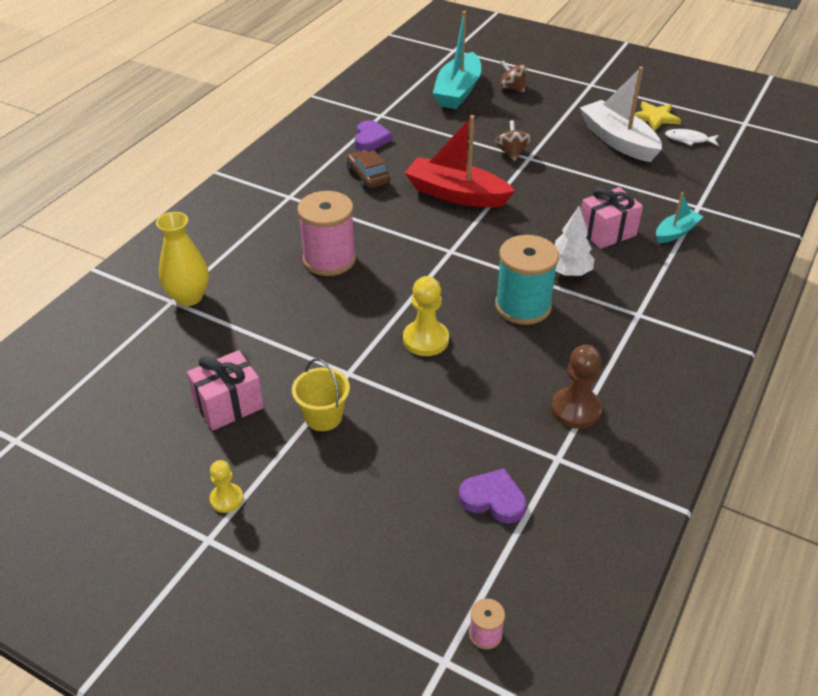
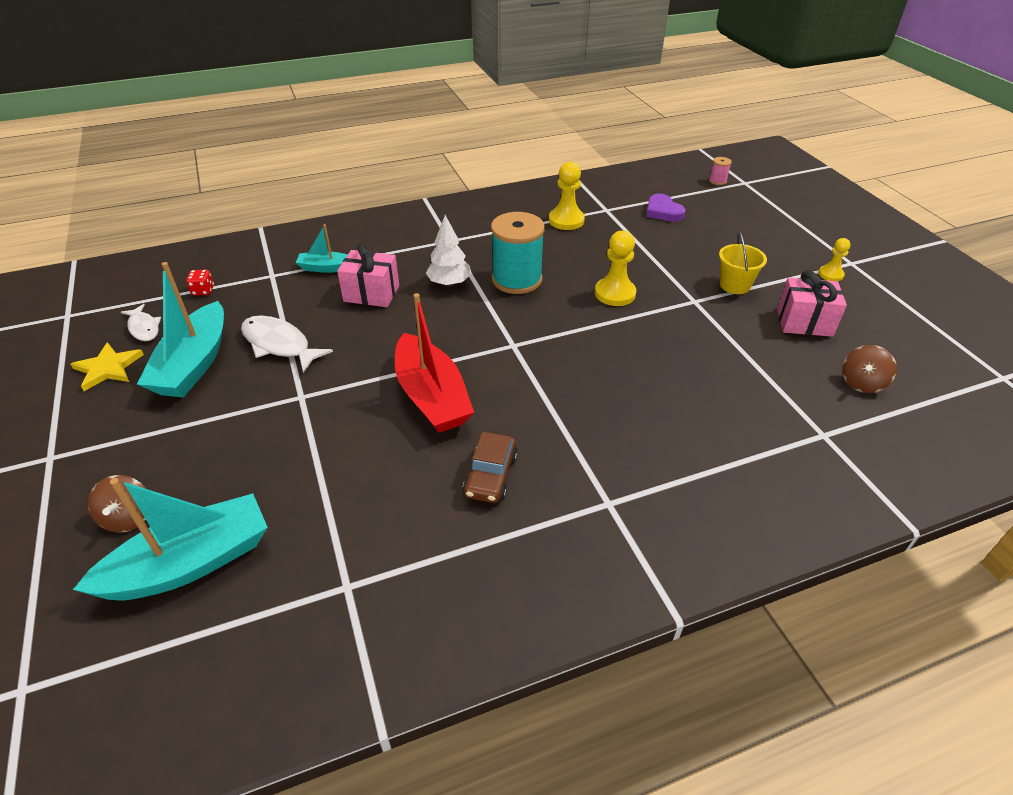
camera: 140 degrees left, 0 degrees up
yellow vase [156,212,209,306] -> none
pink spool [297,191,356,276] -> none
purple heart [355,120,393,151] -> none
brown spinning top [495,120,532,161] -> brown spinning top moved to [842,345,897,393]
brown pawn [551,345,602,429] -> yellow pawn [549,162,585,230]
white boat [580,67,662,162] -> turquoise boat [137,262,224,397]
none -> red dice [186,270,214,296]
none -> white fish [241,316,333,373]

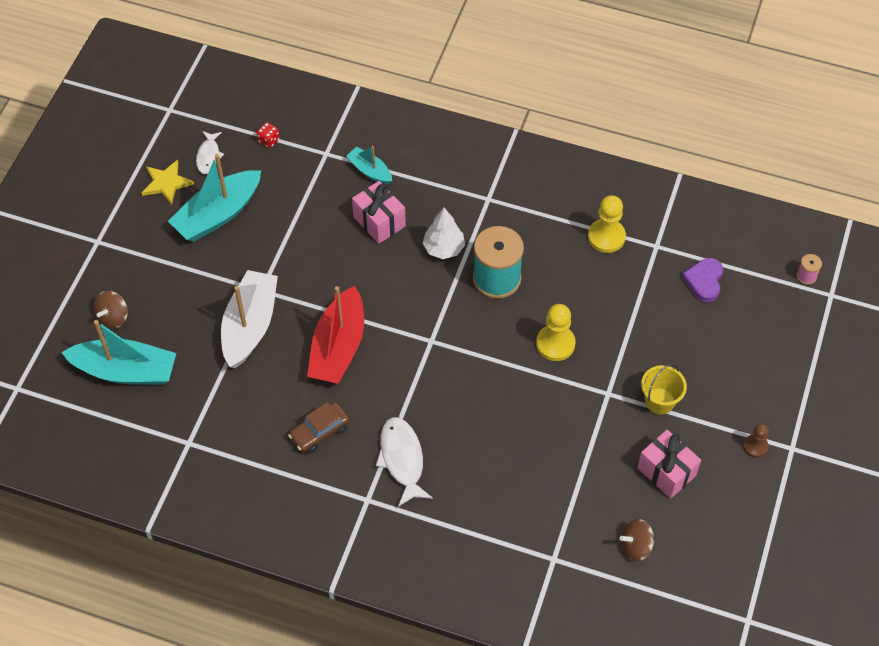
camera: 40 degrees right, 15 degrees up
white fish [241,316,333,373] -> white fish moved to [376,417,433,507]
yellow pawn [818,238,850,281] -> brown pawn [743,423,769,458]
none -> white boat [221,270,278,368]

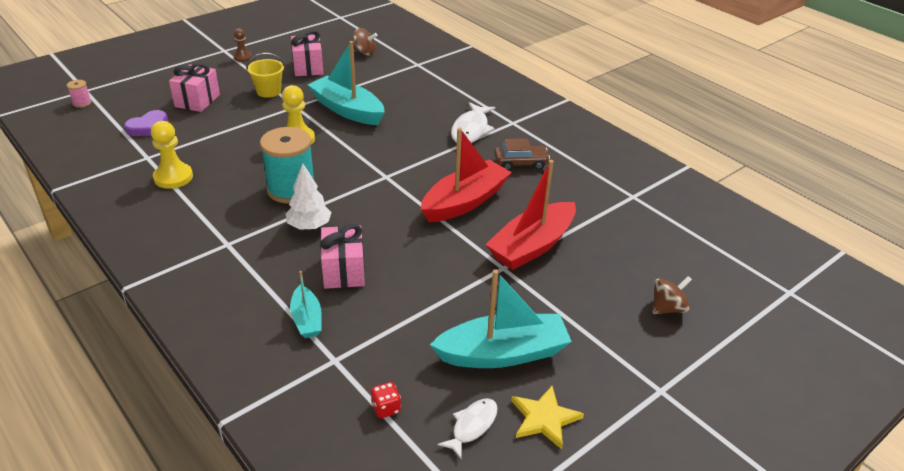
camera: 150 degrees left, 20 degrees down
turquoise boat [61,320,176,385] -> turquoise boat moved to [308,41,385,125]
white boat [221,270,278,368] -> red boat [485,160,576,270]
none -> pink gift [169,63,220,112]

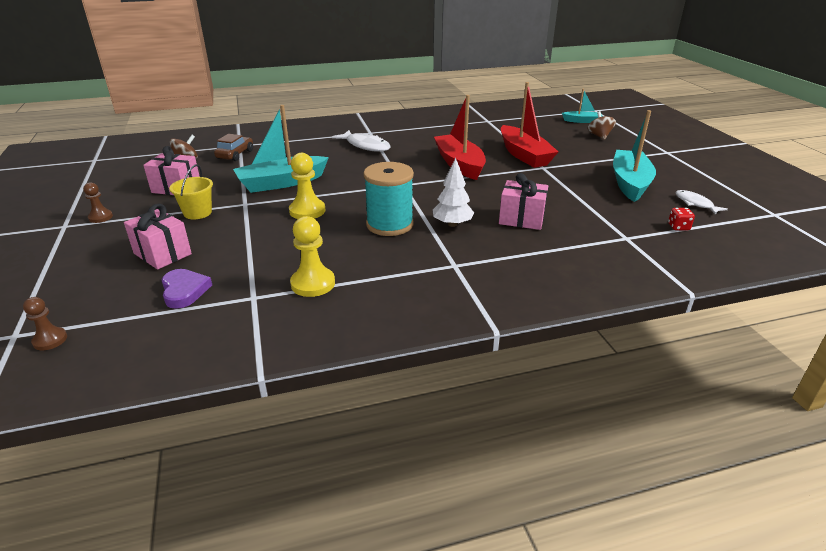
camera: 65 degrees left, 5 degrees down
pink spool [67,80,92,108] -> brown pawn [23,297,67,350]
turquoise boat [290,271,322,338] -> turquoise boat moved to [562,89,602,123]
brown car [494,138,550,171] -> brown car moved to [214,134,253,161]
yellow star [511,386,584,449] -> none

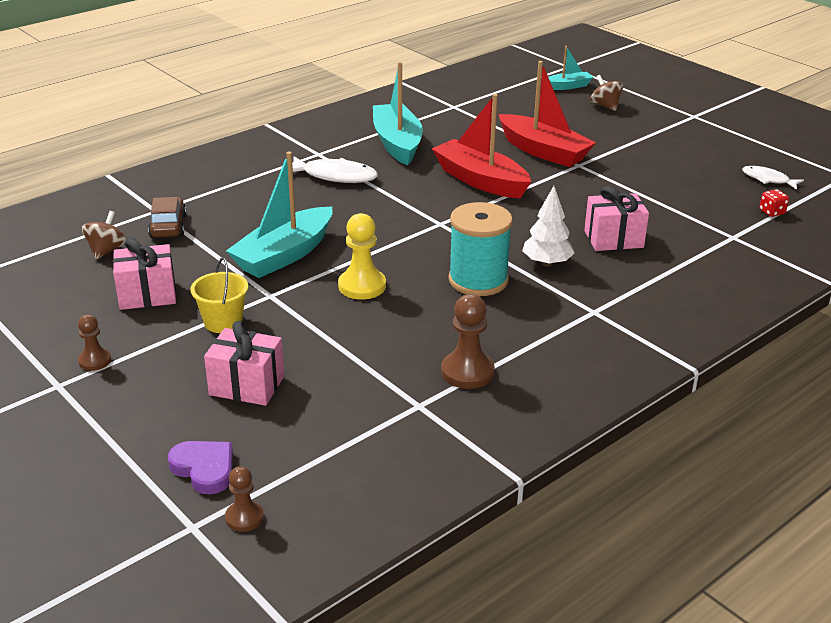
camera: 25 degrees left, 0 degrees up
purple heart [162,269,212,309] -> purple heart moved to [168,441,233,495]
yellow pawn [290,216,335,297] -> brown pawn [441,294,495,389]
turquoise boat [613,110,656,202] -> turquoise boat moved to [373,62,423,165]

